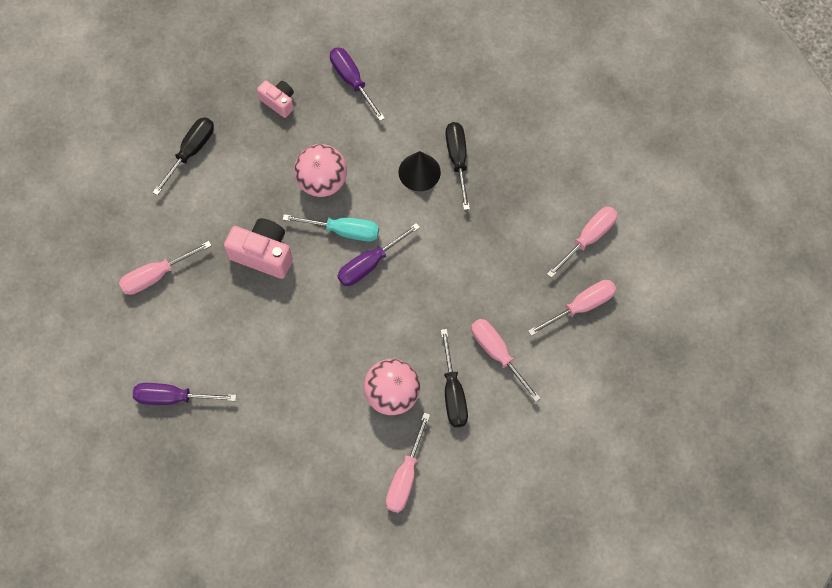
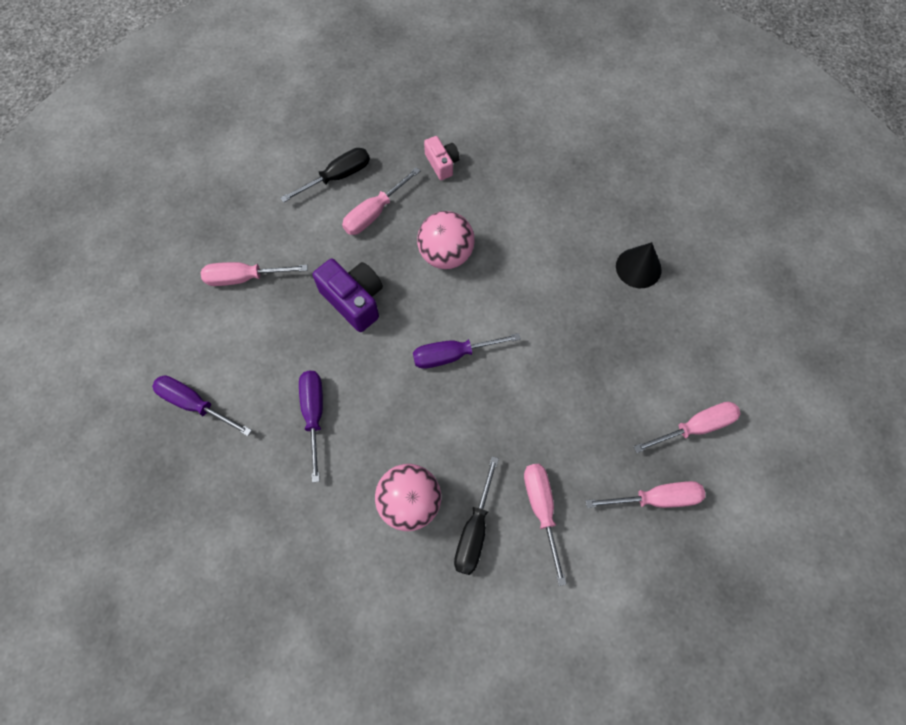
camera: 25 degrees right, 0 degrees up
pink camera [224,218,292,279] -> purple camera [313,259,383,332]
turquoise screwdriver [282,214,379,242] -> none
purple screwdriver [330,47,385,121] -> purple screwdriver moved to [299,371,323,483]
pink screwdriver [386,413,430,513] -> pink screwdriver moved to [342,167,421,235]
black cone [399,151,441,191] -> black cone moved to [616,242,662,288]
black screwdriver [445,122,470,210] -> none

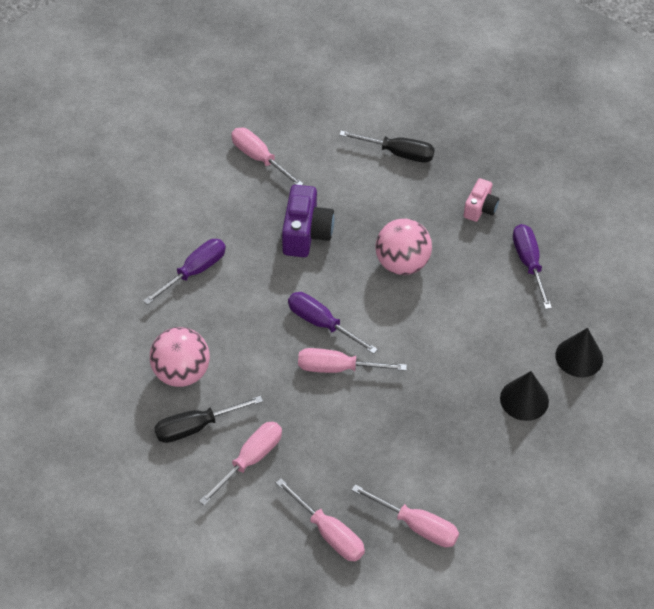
camera: 50 degrees right, 15 degrees down
purple screwdriver [152,375,252,436] -> purple screwdriver moved to [513,224,552,309]
pink screwdriver [342,167,421,235] -> pink screwdriver moved to [298,348,407,373]
none -> black cone [555,328,603,377]

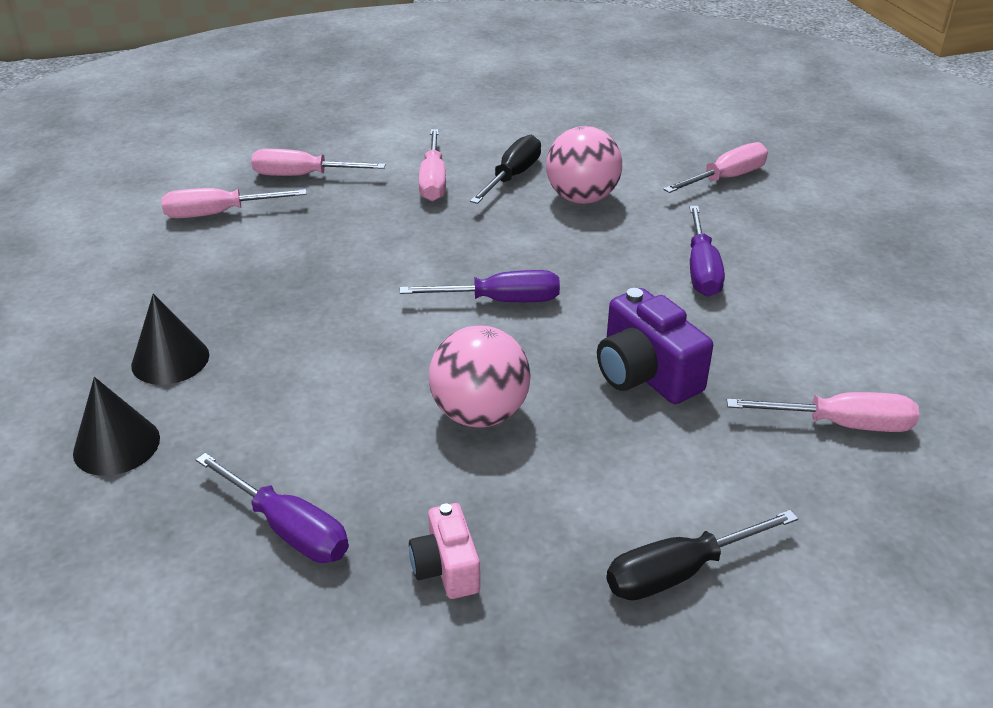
camera: 140 degrees right, 15 degrees down
pink screwdriver [298,348,407,373] -> pink screwdriver moved to [663,142,768,193]

